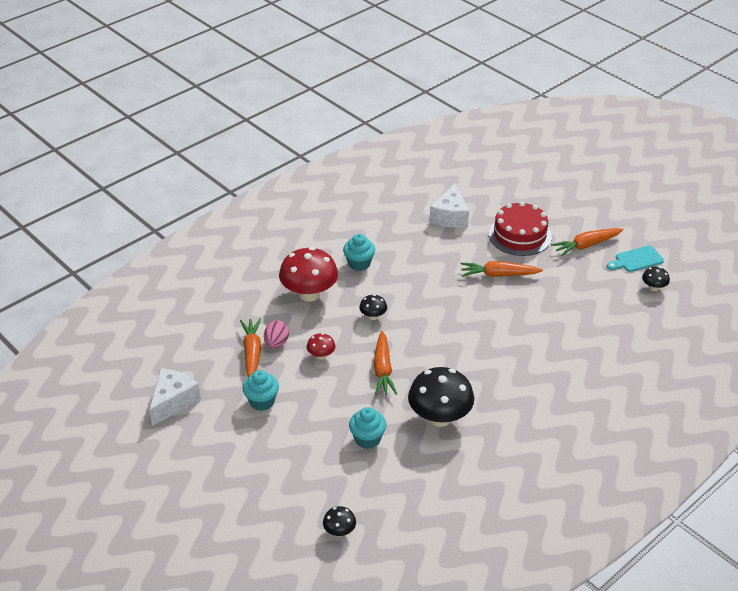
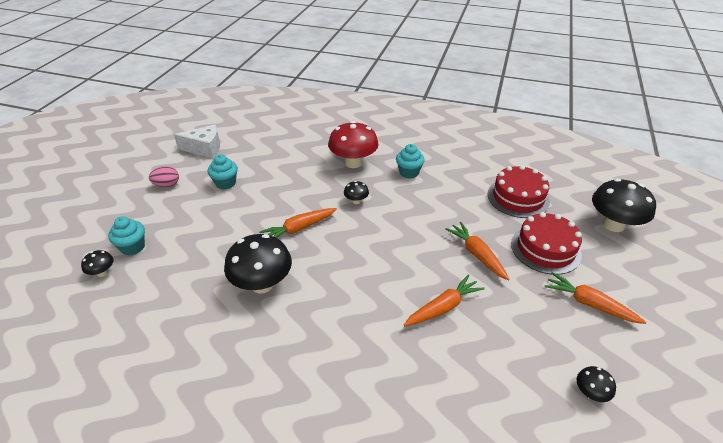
camera: 60 degrees right, 0 degrees up
orange carrot [240,318,261,377] -> orange carrot moved to [404,274,485,326]
pink egg [264,320,289,348] -> pink egg moved to [149,166,179,187]
red mushroom [307,333,335,360] -> none
turquoise cupcake [349,407,387,449] -> turquoise cupcake moved to [108,216,145,255]
white cheese [430,183,469,228] -> red cake [487,165,550,218]
turquoise cutting board [607,245,664,272] -> none
none -> black mushroom [592,179,656,232]

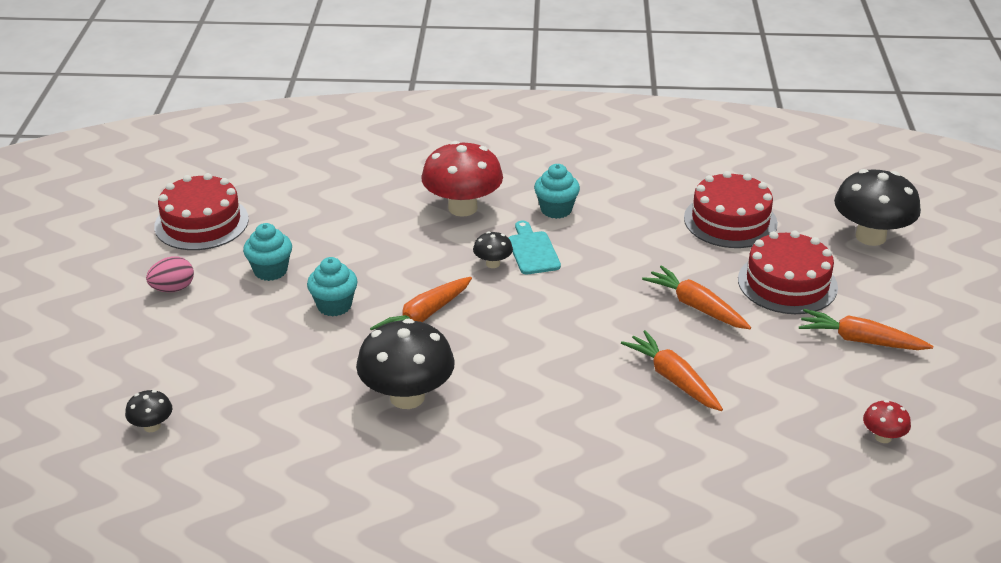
camera: 15 degrees left, 5 degrees down
turquoise cupcake [108,216,145,255] -> turquoise cupcake moved to [307,257,358,317]
white cheese [174,125,220,158] -> red cake [154,173,249,250]
orange carrot [404,274,485,326] -> orange carrot turned 75 degrees counterclockwise [621,330,723,411]
black mushroom [577,366,616,402] -> red mushroom [863,400,911,443]
none -> turquoise cutting board [509,221,561,274]

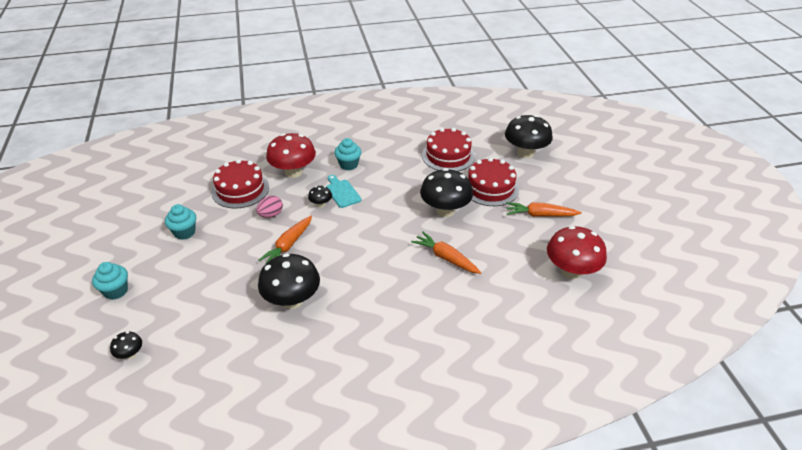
camera: 15 degrees left, 5 degrees up
pink egg [146,256,194,292] -> pink egg moved to [256,195,283,218]
red cake [154,173,249,250] -> red cake moved to [212,159,269,208]
turquoise cupcake [307,257,358,317] -> turquoise cupcake moved to [92,262,128,300]
orange carrot [642,265,751,329] -> black mushroom [420,168,473,217]
red mushroom [863,400,911,443] -> red mushroom [547,226,607,279], size x2.15

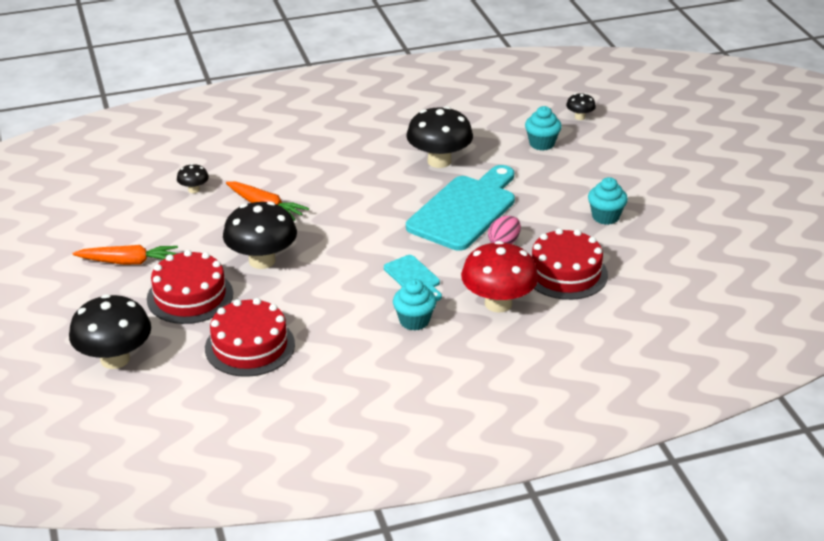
camera: 175 degrees right, 5 degrees down
turquoise cupcake [92,262,128,300] -> turquoise cupcake moved to [525,106,562,151]
orange carrot [258,216,312,263] -> turquoise cutting board [406,165,515,251]
black mushroom [308,186,332,208] -> black mushroom moved to [177,164,209,193]
red mushroom [547,226,607,279] -> none

